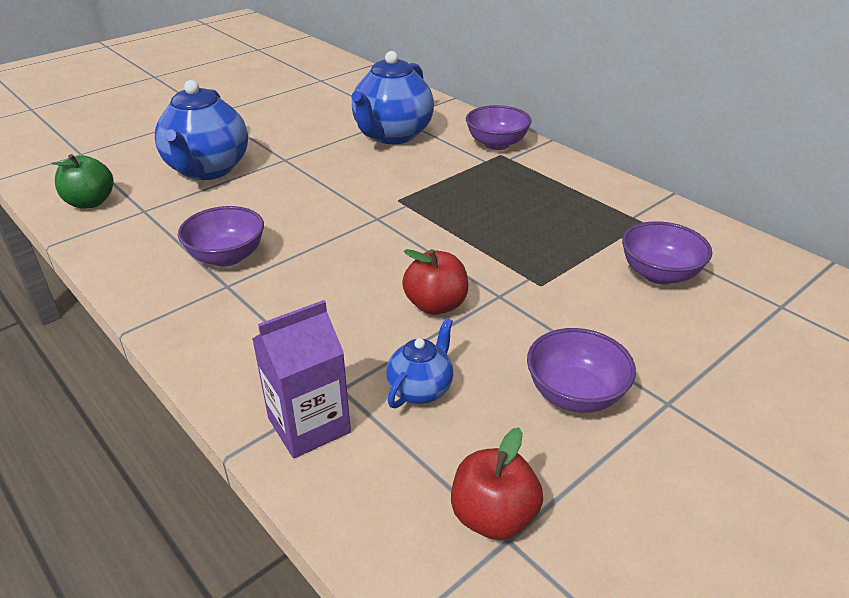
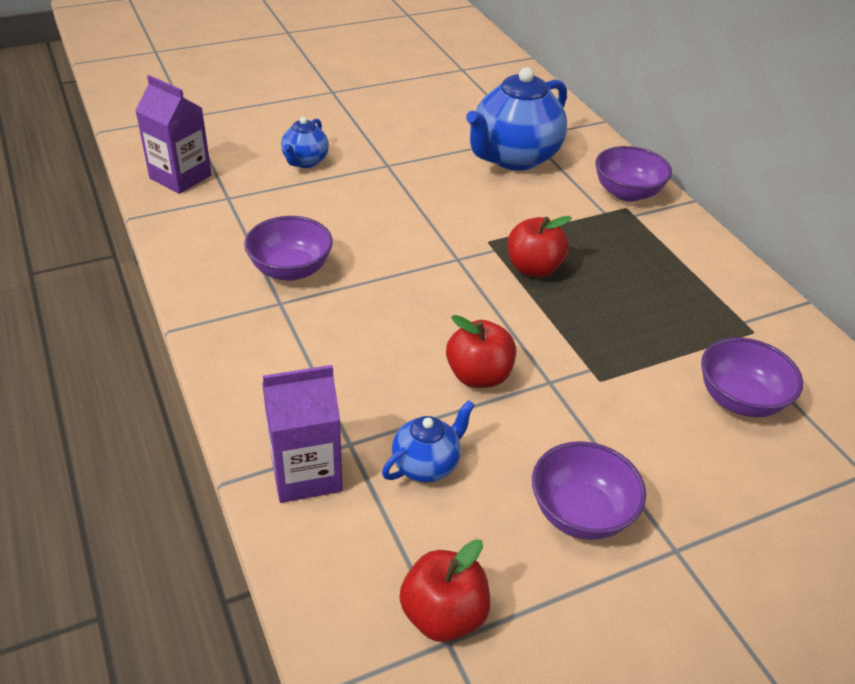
camera: 15 degrees right, 5 degrees up
green apple [51,154,114,208] -> purple carton [135,75,212,194]
blue teapot [155,80,248,180] -> blue teapot [281,117,329,168], size x0.50
none -> red apple [508,216,572,277]

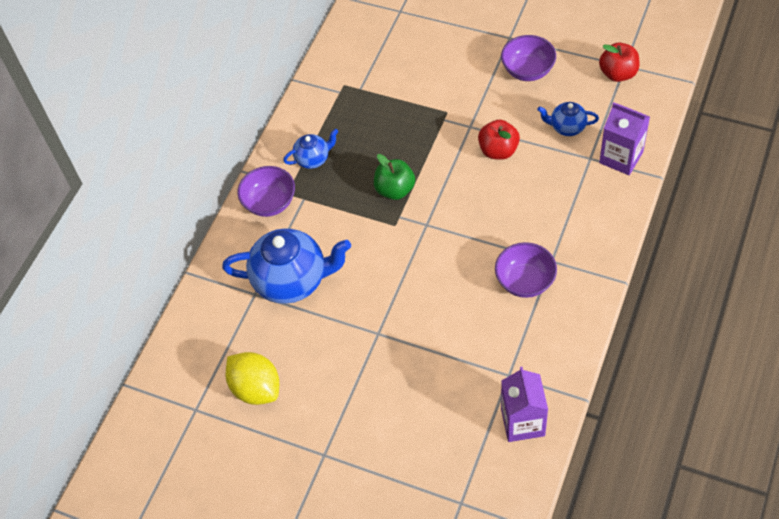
camera: 125 degrees left, 15 degrees up
blue teapot [281,117,329,168] -> blue teapot moved to [283,129,338,169]
red apple [508,216,572,277] -> green apple [374,154,415,200]
purple bowl [701,338,803,417] -> none
none -> yellow lemon [226,352,279,405]

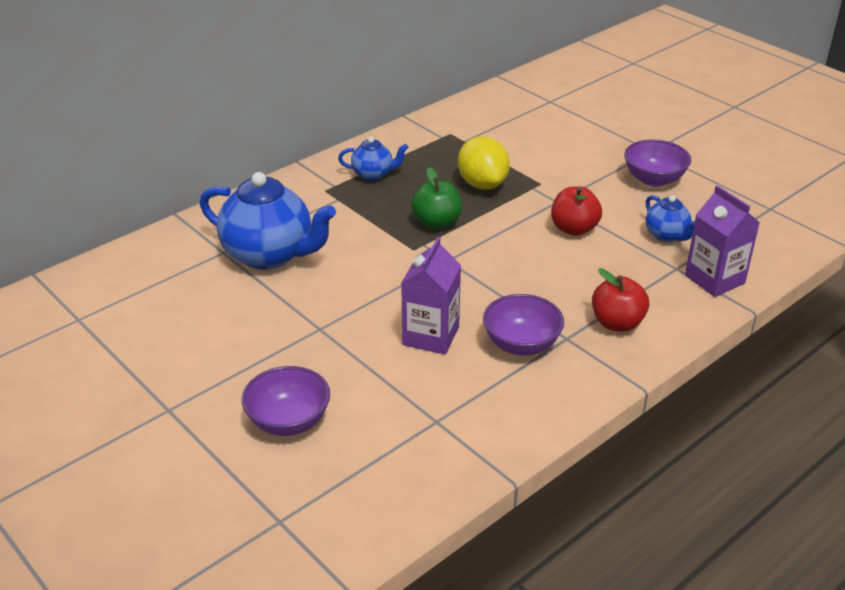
camera: 20 degrees right, 20 degrees down
yellow lemon [226,352,279,405] -> yellow lemon moved to [458,136,510,190]
purple bowl [237,166,295,217] -> purple bowl moved to [242,366,330,436]
purple carton [501,367,548,442] -> purple carton moved to [401,237,461,354]
blue teapot [537,102,599,136] -> blue teapot turned 150 degrees counterclockwise [645,195,695,242]
red apple [599,43,639,82] -> red apple moved to [592,268,649,332]

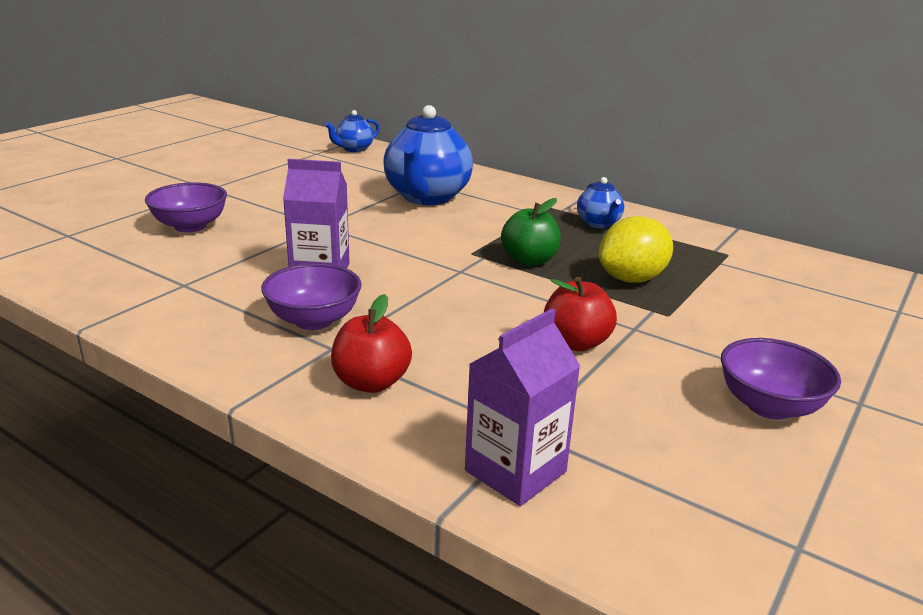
camera: 75 degrees right, 10 degrees down
blue teapot [645,195,695,242] -> blue teapot moved to [325,110,380,152]

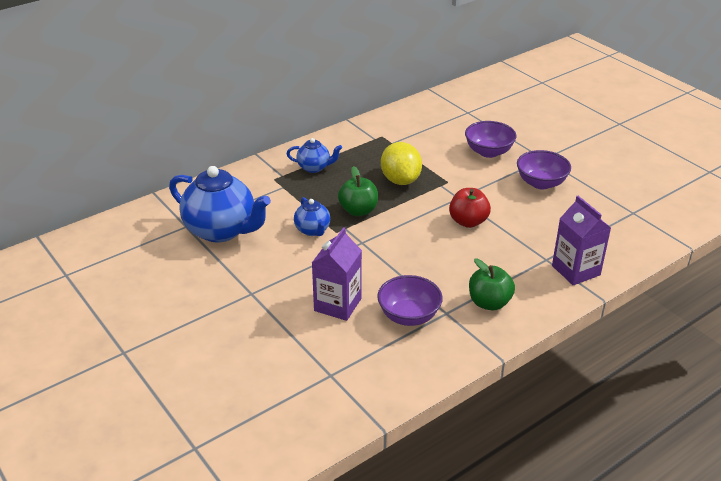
camera: 70 degrees left, 10 degrees up
purple bowl [145,182,227,233] -> purple bowl moved to [465,121,516,158]
blue teapot [325,110,380,152] -> blue teapot moved to [294,197,330,236]
red apple [331,294,412,393] -> green apple [469,259,515,310]

